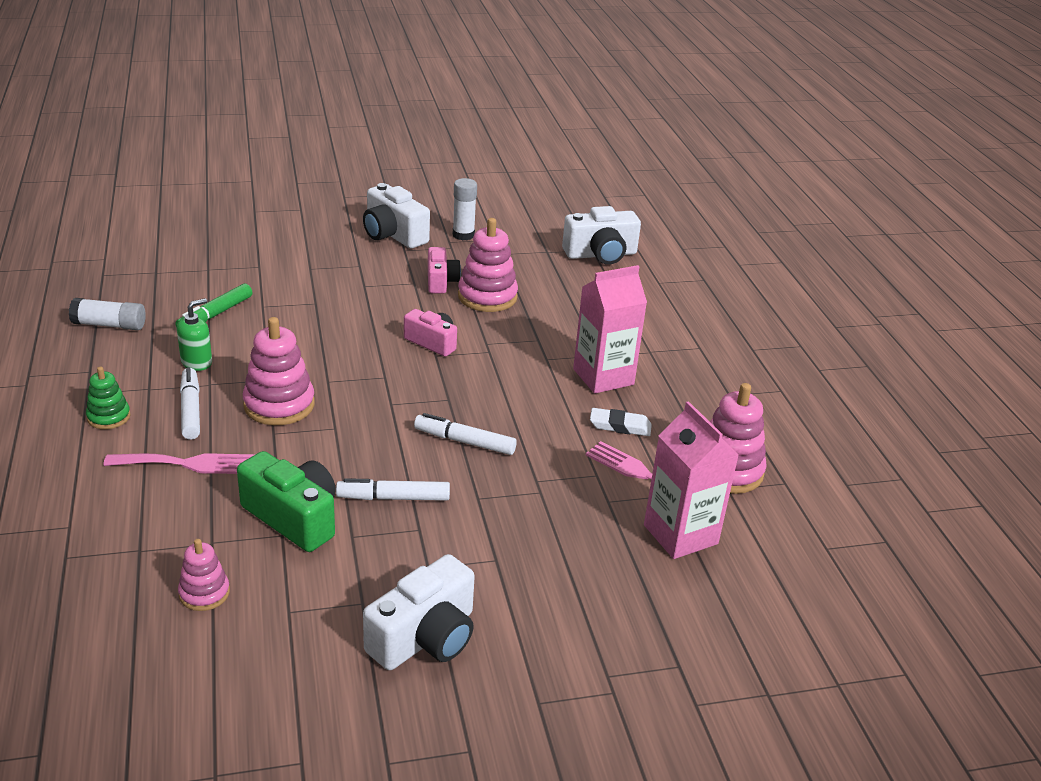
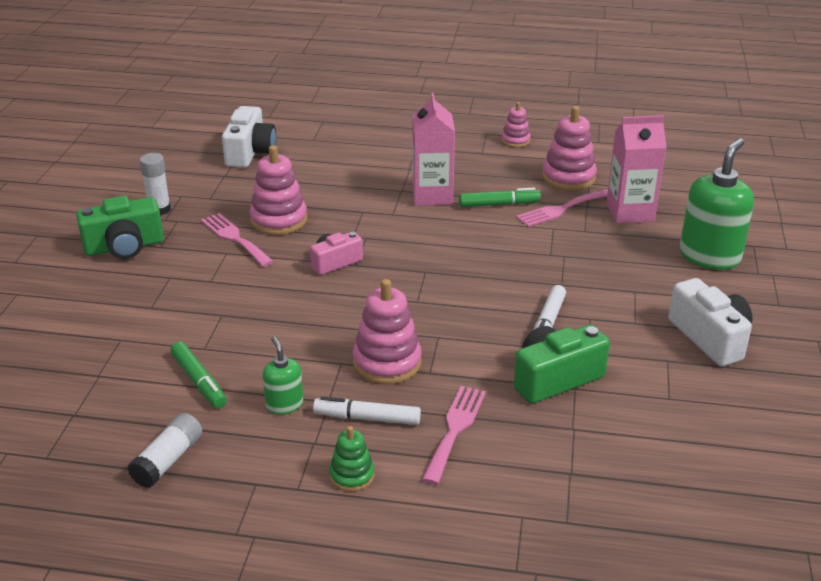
camera: 65 degrees left, 0 degrees up
pink stacking toy [178,539,230,611] -> pink stacking toy moved to [501,102,531,147]
white camera [363,183,430,248] -> green camera [76,196,164,259]
white marker [414,413,517,455] -> none
pink camera [428,247,461,294] -> pink fork [201,213,274,267]
white eraser [590,408,652,436] -> green marker [459,188,541,207]
none -> green soap dispenser [680,138,754,270]

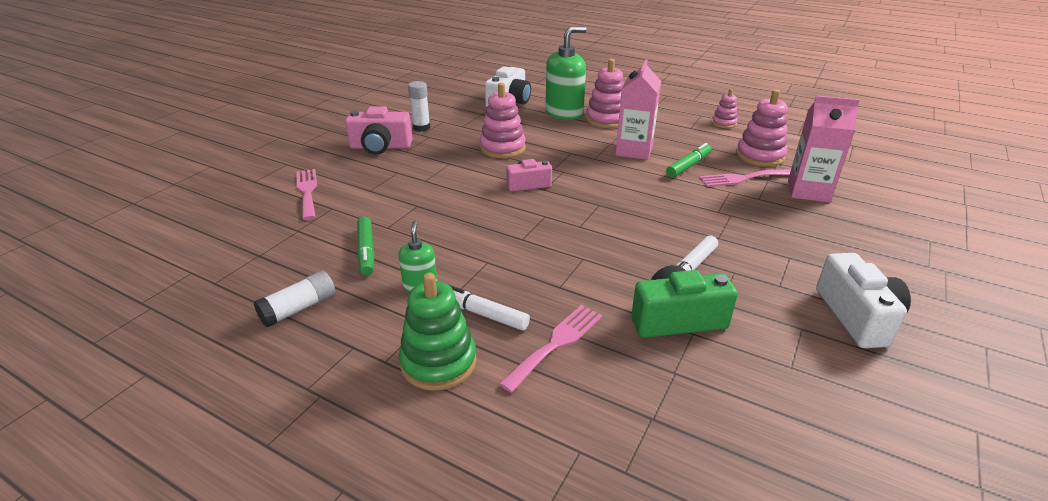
camera: 20 degrees right, 0 degrees up
green camera [76,196,164,259] -> pink camera [345,106,413,155]
pink fork [201,213,274,267] -> pink fork moved to [296,169,317,220]
green stacking toy [329,426,375,492] -> green stacking toy [399,273,477,391], size x1.74
pink stacking toy [353,279,422,384] -> pink stacking toy moved to [586,59,624,128]
green marker [459,188,541,207] -> green marker turned 60 degrees counterclockwise [666,143,712,178]
green soap dispenser [680,138,754,270] -> green soap dispenser moved to [545,26,586,120]

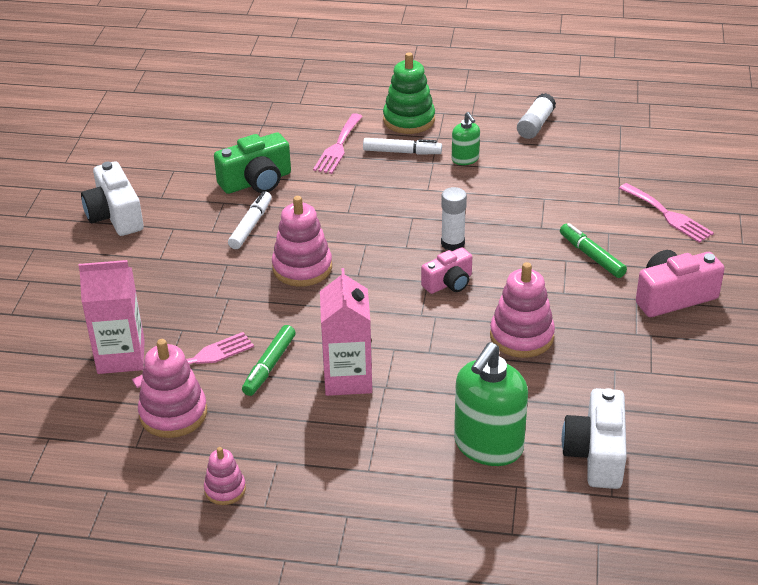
camera: 160 degrees right, 5 degrees up
green marker [357,216,375,276] -> green marker moved to [560,223,627,278]
white glue stick [408,81,430,131] -> white glue stick moved to [441,187,467,251]
pink stacking toy [586,59,624,128] -> pink stacking toy moved to [272,196,332,287]

